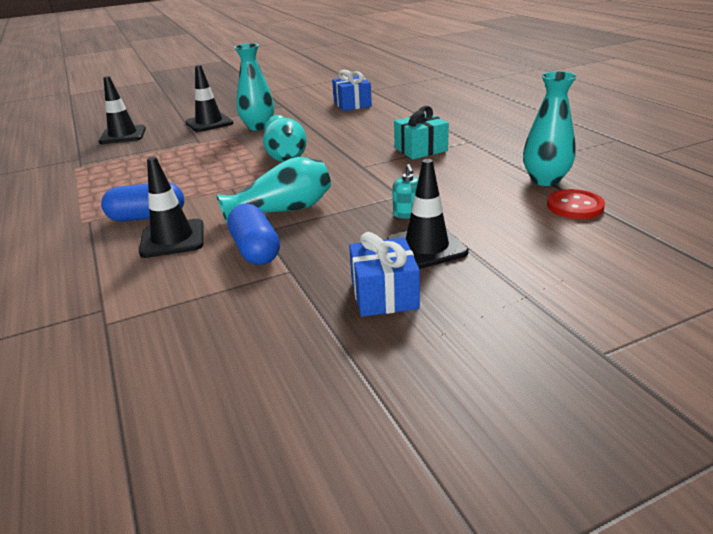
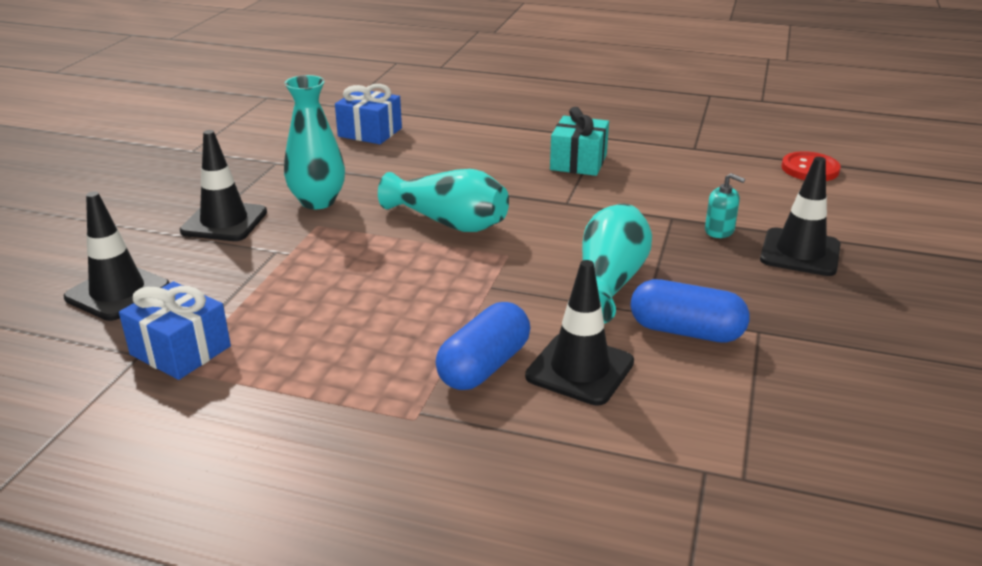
camera: 50 degrees left, 0 degrees up
blue gift [349,232,420,317] -> blue gift moved to [119,281,231,380]
turquoise vase [523,71,577,186] -> none

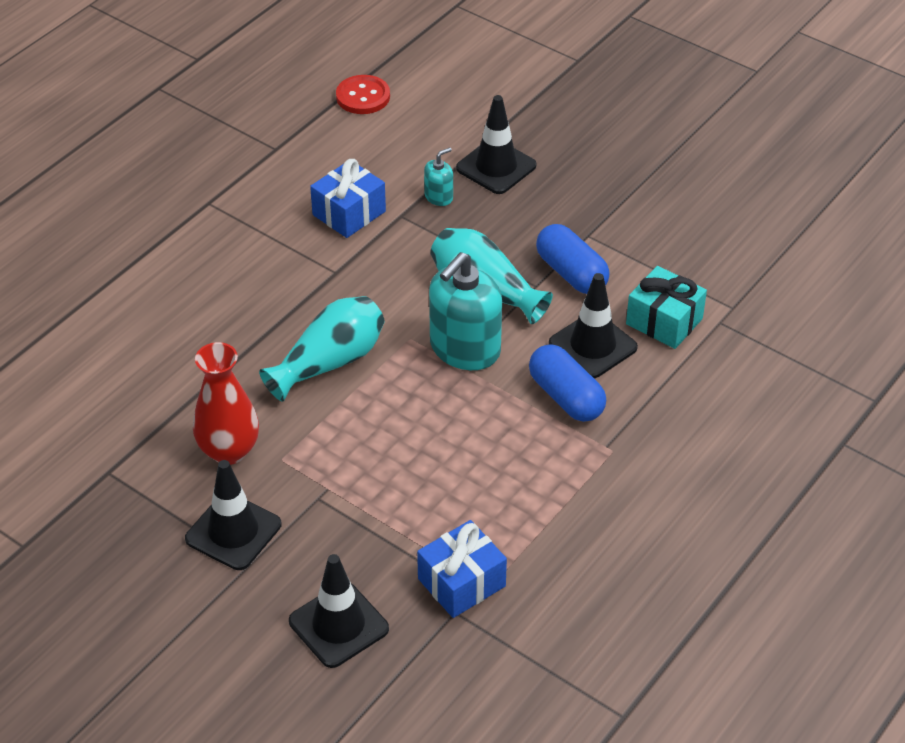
camera: 70 degrees left, 15 degrees up
turquoise vase [284,75,345,209] -> red vase [193,342,259,465]
blue gift [335,84,402,144] -> blue gift moved to [310,159,386,238]
turquoise gift [550,107,609,176] -> turquoise gift moved to [626,266,707,349]
blue capsule [630,279,750,343] -> blue capsule turned 75 degrees counterclockwise [536,224,610,294]
none -> turquoise soap dispenser [429,252,502,370]

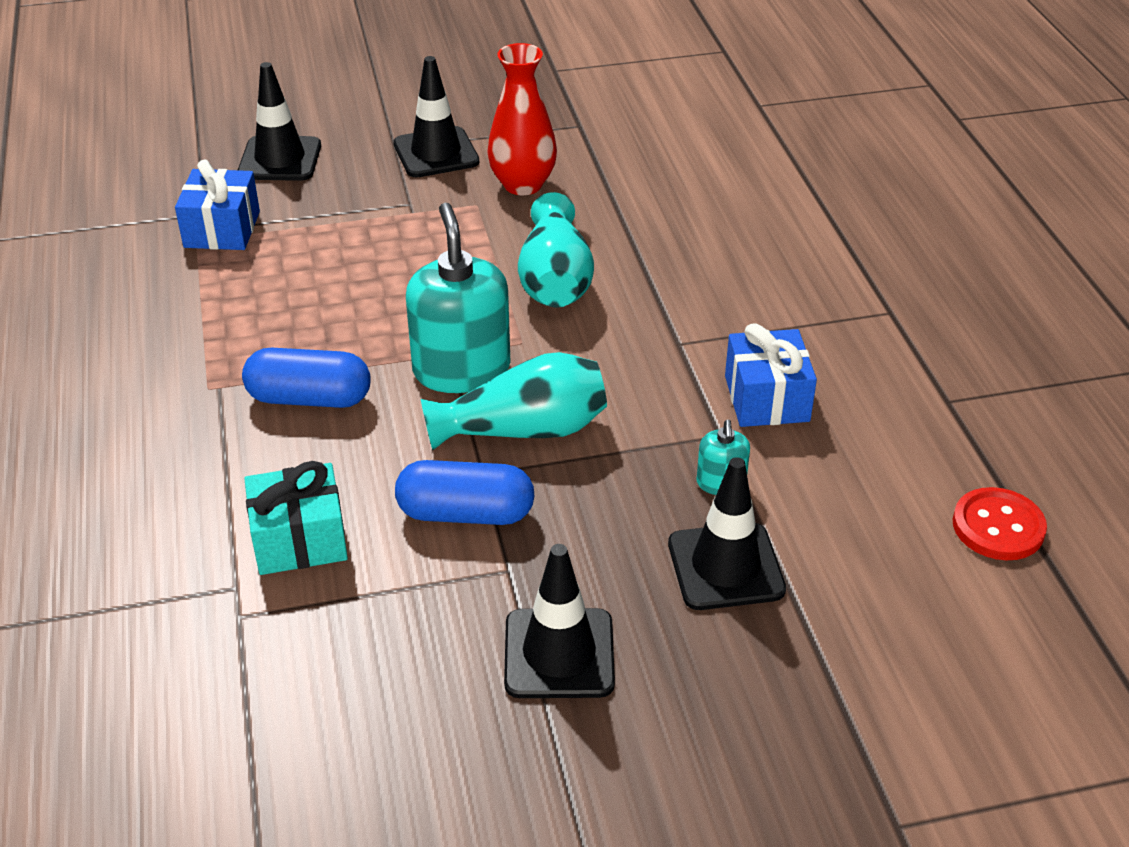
camera: 130 degrees right, 5 degrees down
black traffic cone [549,273,638,378] -> black traffic cone moved to [504,544,615,698]

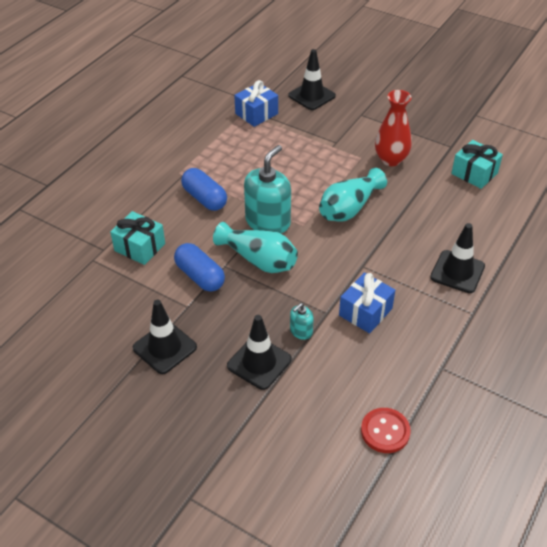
camera: 45 degrees right, 5 degrees up
black traffic cone [394,56,479,177] -> black traffic cone moved to [430,223,485,293]
none -> turquoise gift [451,140,503,189]

